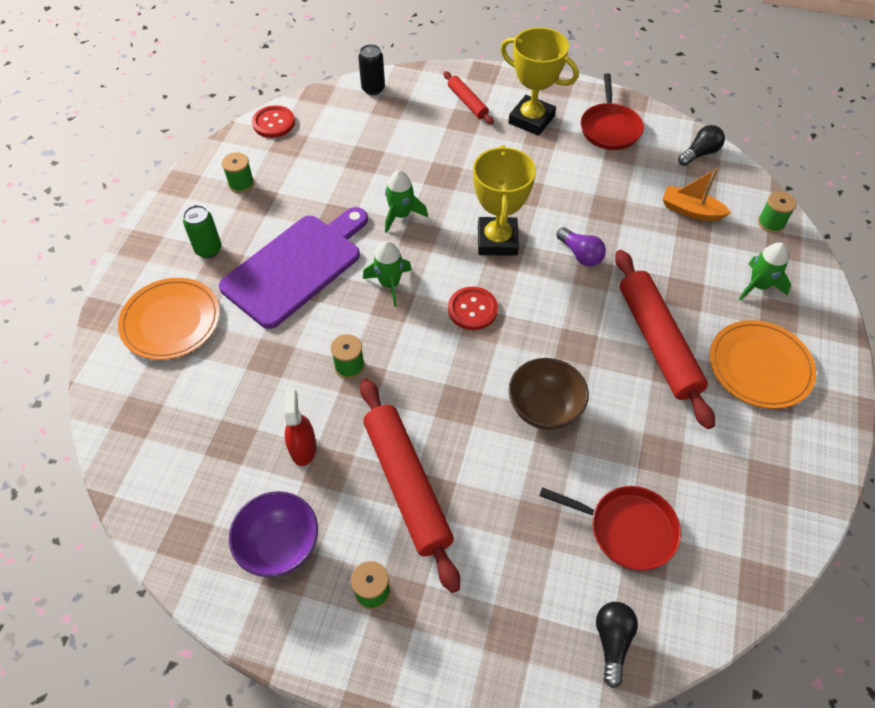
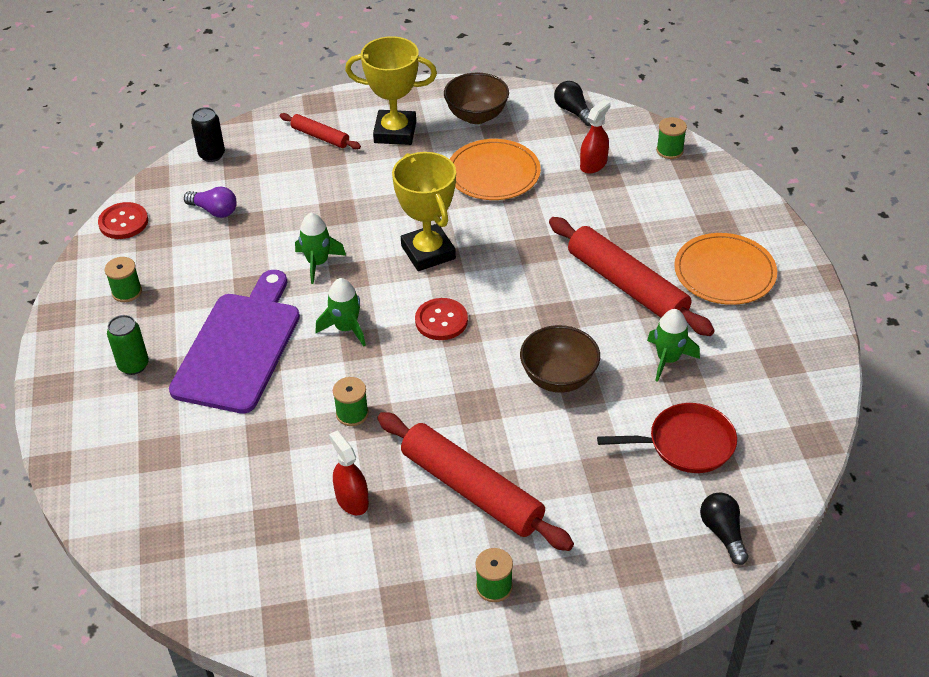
camera: 25 degrees left, 10 degrees down
orange plate [118,278,220,360] -> orange plate moved to [450,139,541,200]
purple bowl [229,491,318,577] -> none
purple light bulb [556,227,606,266] -> purple light bulb moved to [184,186,237,218]
red pan [581,73,644,150] -> brown bowl [444,73,509,124]
orange boat [663,168,731,221] -> red spray bottle [580,100,611,174]
black light bulb [678,125,725,166] -> black light bulb turned 60 degrees counterclockwise [554,81,591,126]
green rocket [739,243,791,301] -> green rocket moved to [647,309,700,382]

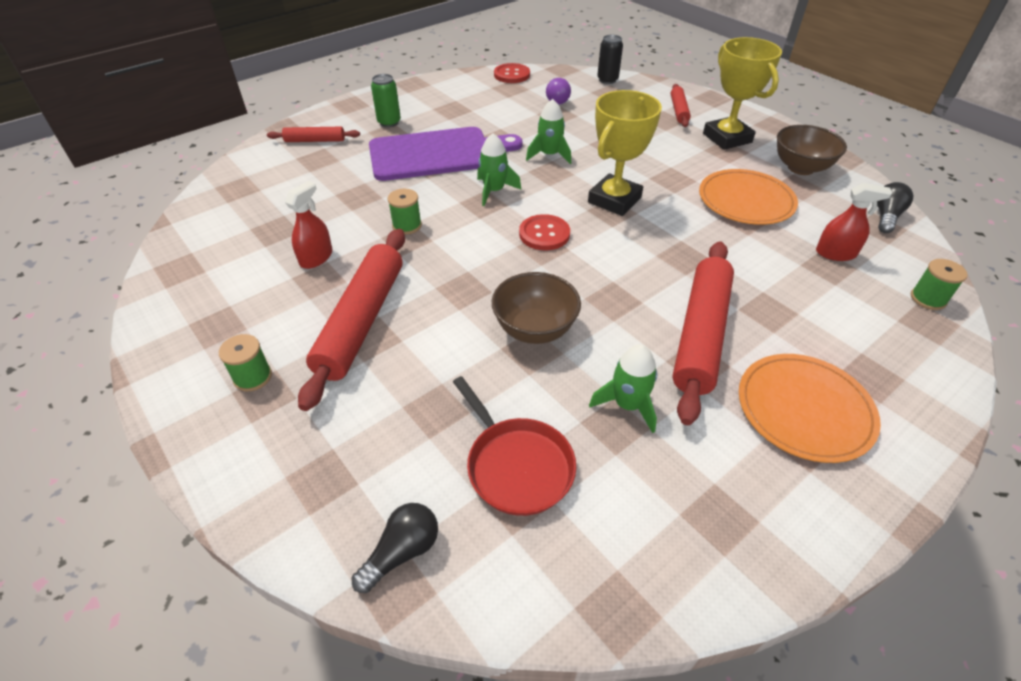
camera: 60 degrees right, 0 degrees up
green spool [105,257,142,302] -> none
none -> red rolling pin [267,127,360,142]

